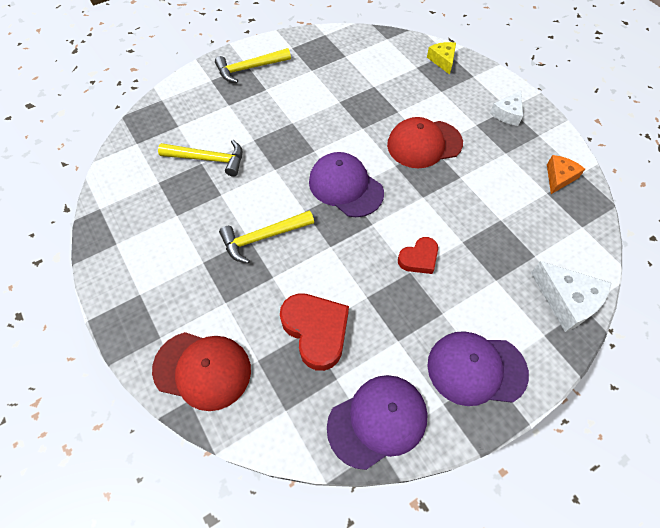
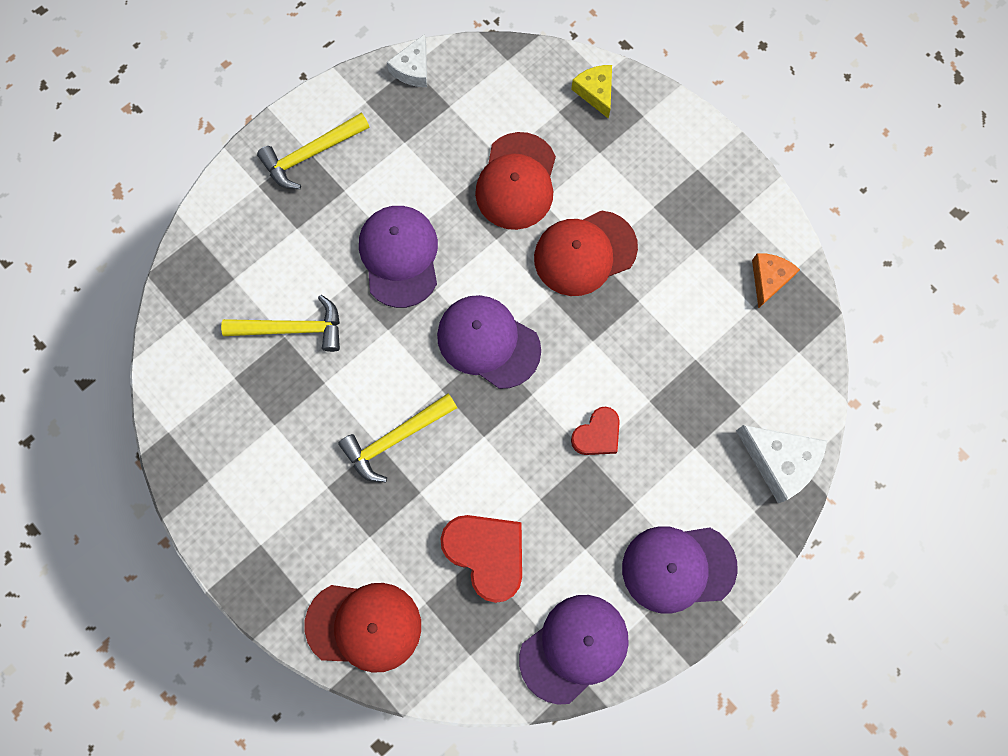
camera: 10 degrees left, 15 degrees up
white cheese [490,91,523,126] -> white cheese moved to [387,34,427,87]
none -> purple cap [359,206,438,308]
none -> red cap [475,132,556,230]

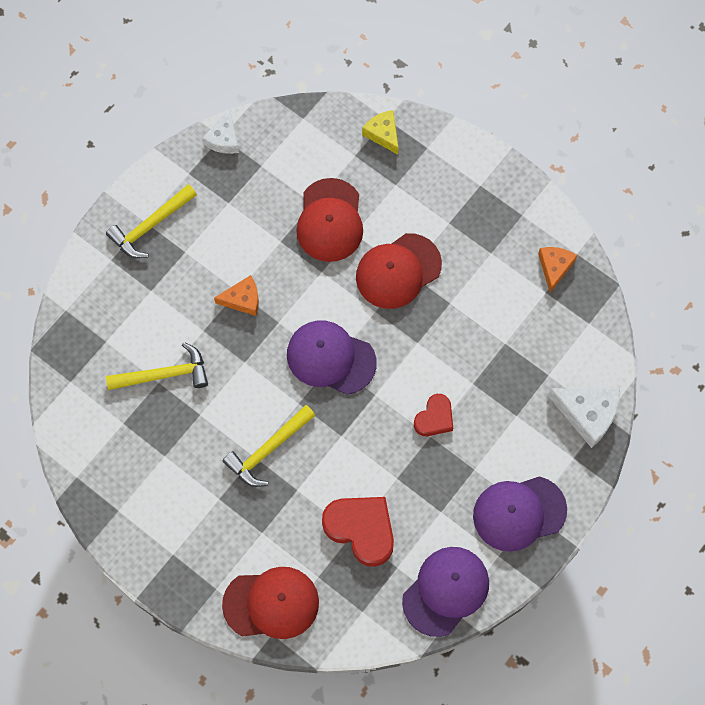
camera: 10 degrees left, 5 degrees down
purple cap [359,206,438,308] -> orange cheese [214,275,259,316]

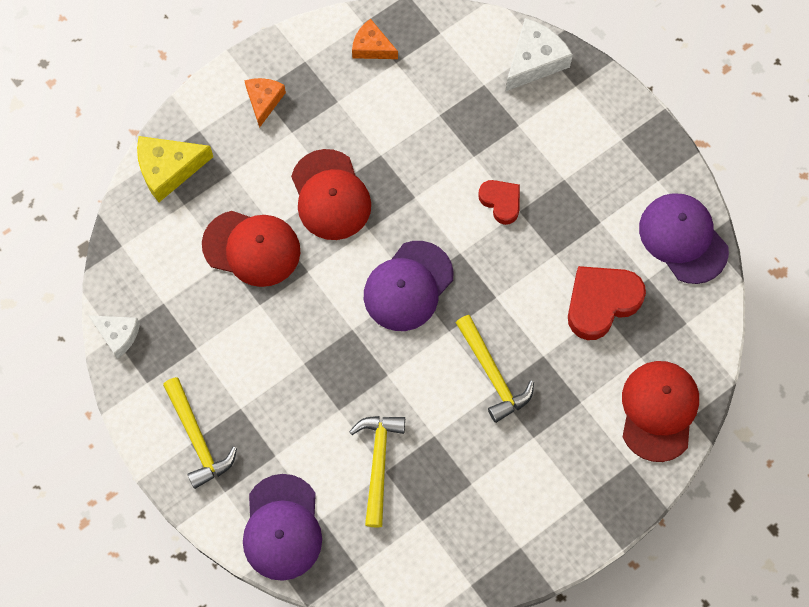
camera: 75 degrees left, 0 degrees up
orange cheese [214,275,259,316] -> orange cheese moved to [244,78,286,128]
yellow cheese [362,110,398,155] -> yellow cheese [137,136,213,202], size x1.54
purple cap [473,476,567,552] -> purple cap moved to [243,474,322,581]

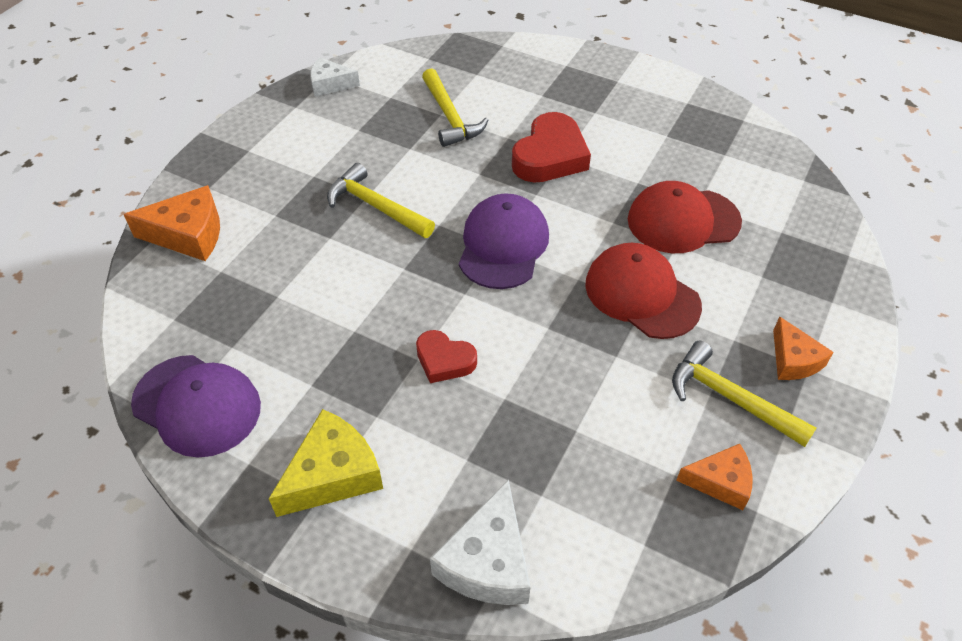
camera: 155 degrees right, 20 degrees down
white cheese [88,315,140,359] -> white cheese moved to [310,58,360,97]
yellow cheese [137,136,213,202] -> yellow cheese moved to [269,409,383,517]
yellow hammer [163,377,237,489] -> yellow hammer moved to [672,341,817,447]
purple cap [243,474,322,581] -> none
red heart [568,266,646,340] -> red heart moved to [512,112,591,183]
red cap [622,361,699,462] -> orange cheese [123,185,220,261]

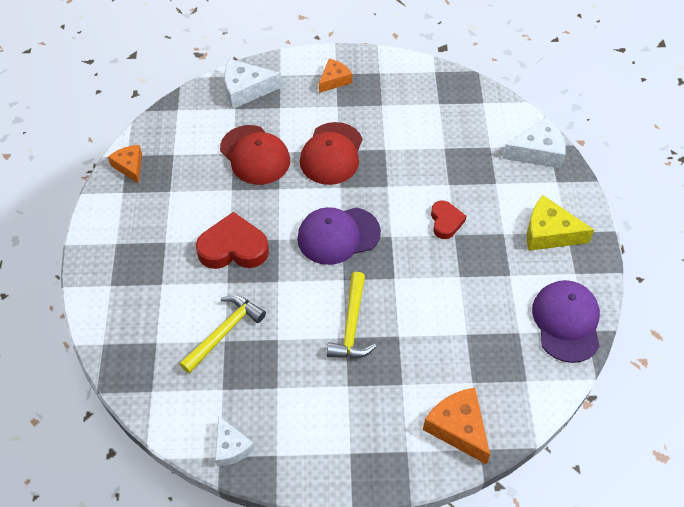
camera: 120 degrees left, 5 degrees up
yellow hammer [672,341,817,447] -> none
orange cheese [676,444,753,510] -> orange cheese moved to [108,145,142,184]
none -> white cheese [224,59,282,109]

